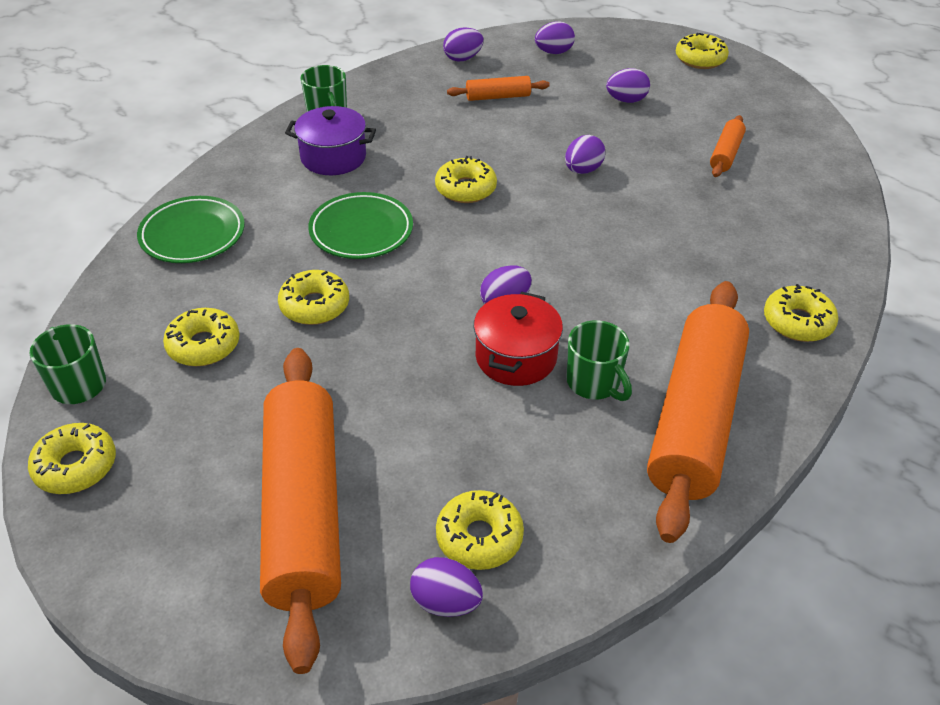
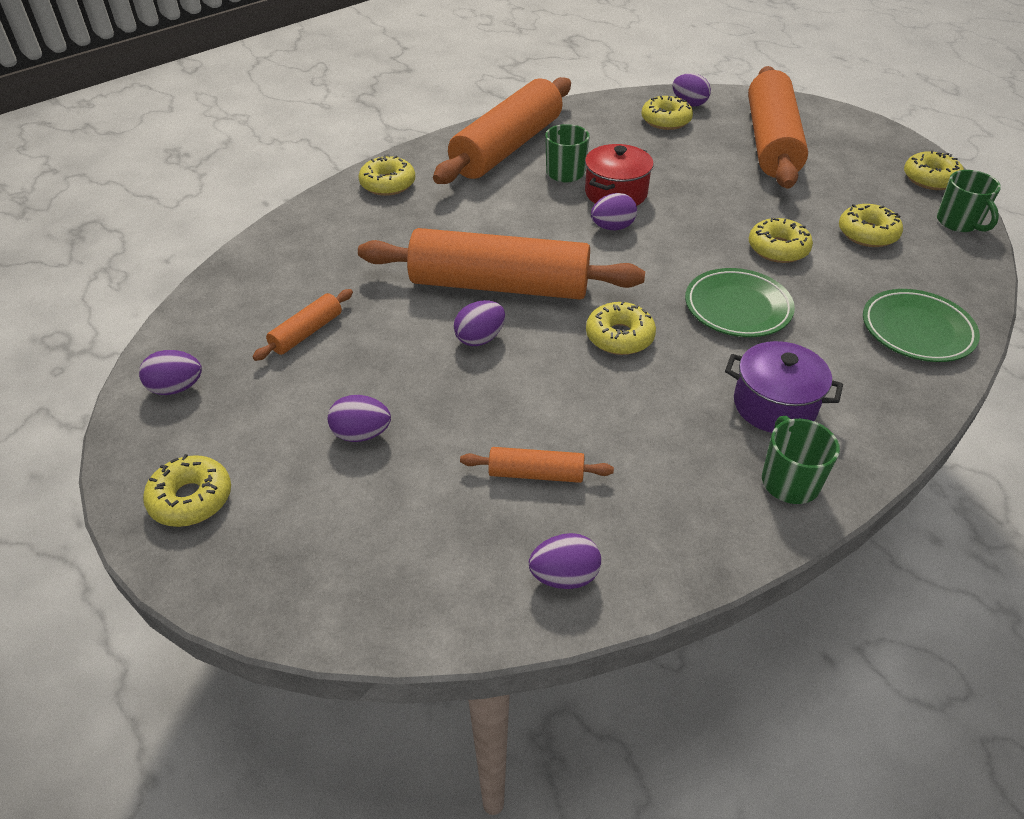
camera: 165 degrees left, 0 degrees up
purple egg [535,21,575,54] -> purple egg moved to [139,350,202,395]
none -> orange rolling pin [358,228,645,299]

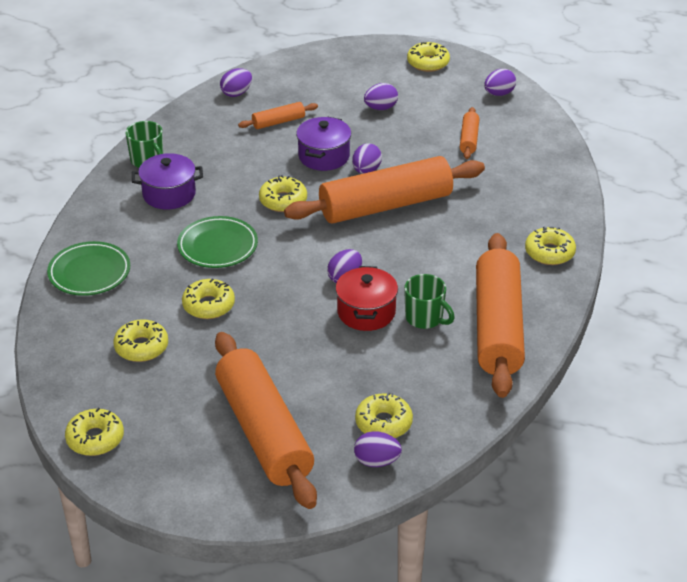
camera: 150 degrees right, 5 degrees down
green mug [937,170,1001,232] -> none
none -> purple pot [296,116,351,171]

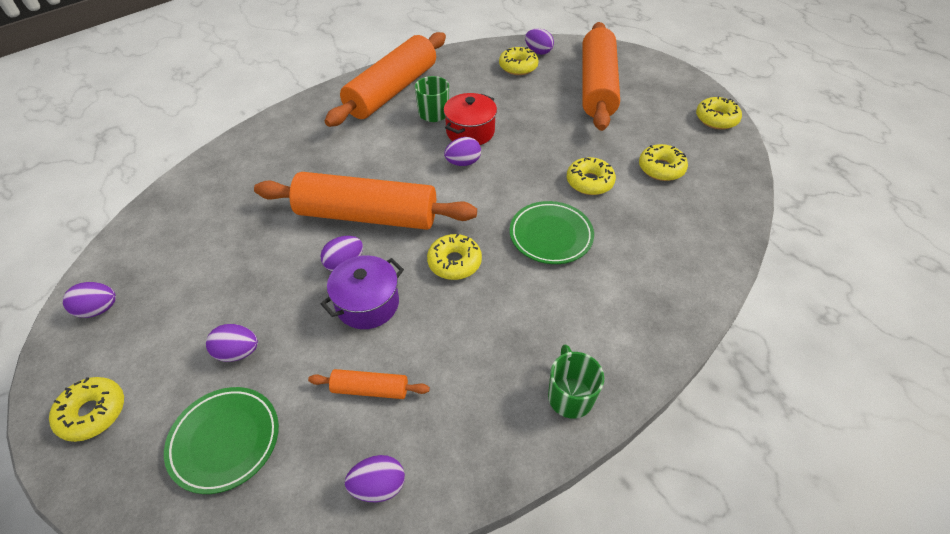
camera: 150 degrees left, 10 degrees up
green plate [47,241,130,296] -> green plate moved to [164,387,279,494]
purple pot [132,153,203,209] -> none
orange rolling pin [460,107,479,159] -> none
yellow donut [525,227,576,265] -> none

